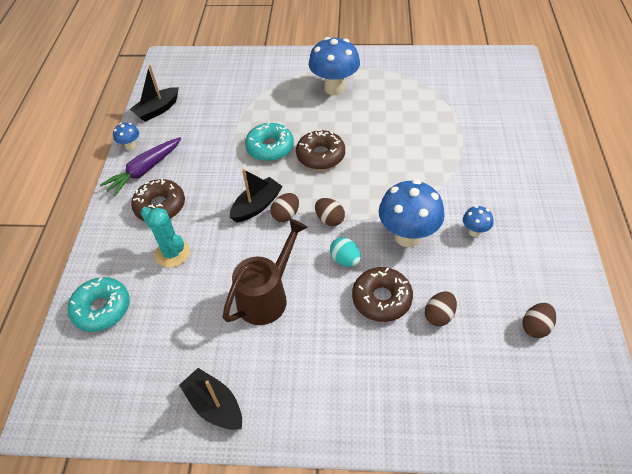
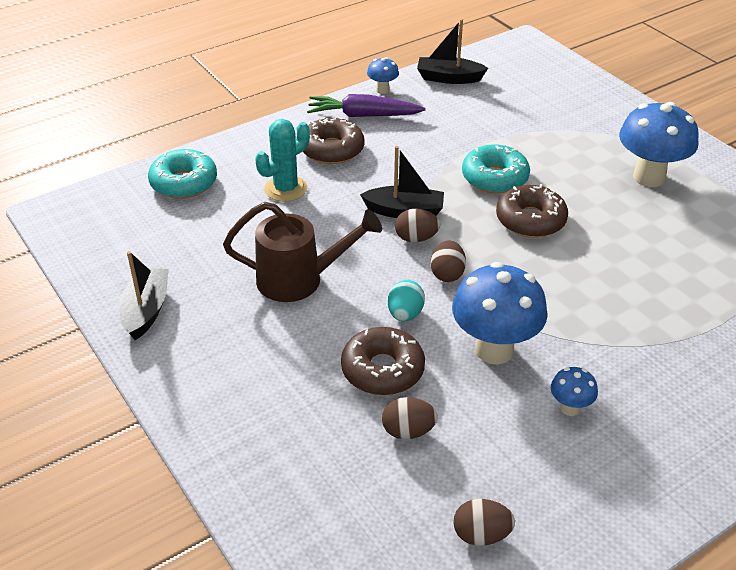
camera: 50 degrees right, 10 degrees down
turquoise cactus [141,207,190,267] -> turquoise cactus turned 45 degrees clockwise [255,119,310,202]

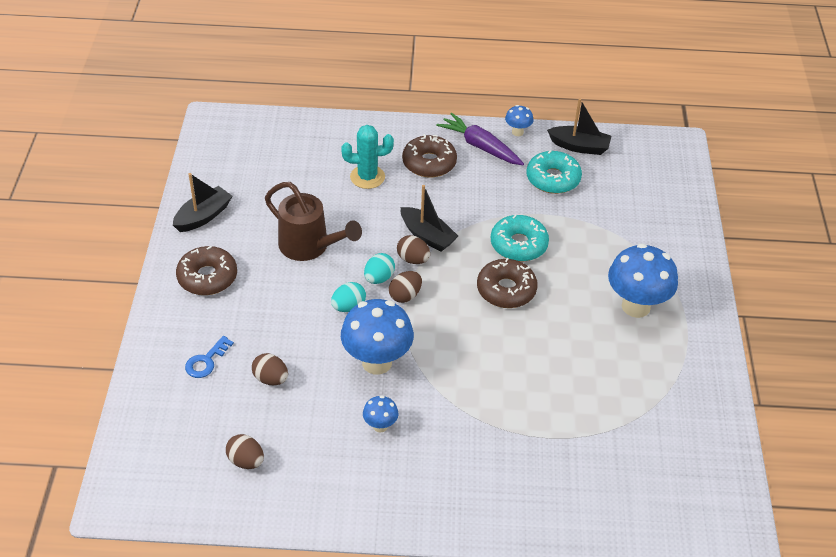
camera: 35 degrees right, 5 degrees up
turquoise donut [148,149,217,199] -> turquoise donut moved to [526,150,582,194]
brown donut [341,327,425,395] -> brown donut moved to [176,246,237,295]
black boat [417,19,488,84] -> black boat turned 150 degrees clockwise [547,98,611,155]
none -> blue key [185,336,234,378]
none -> turquoise egg [364,253,395,284]

